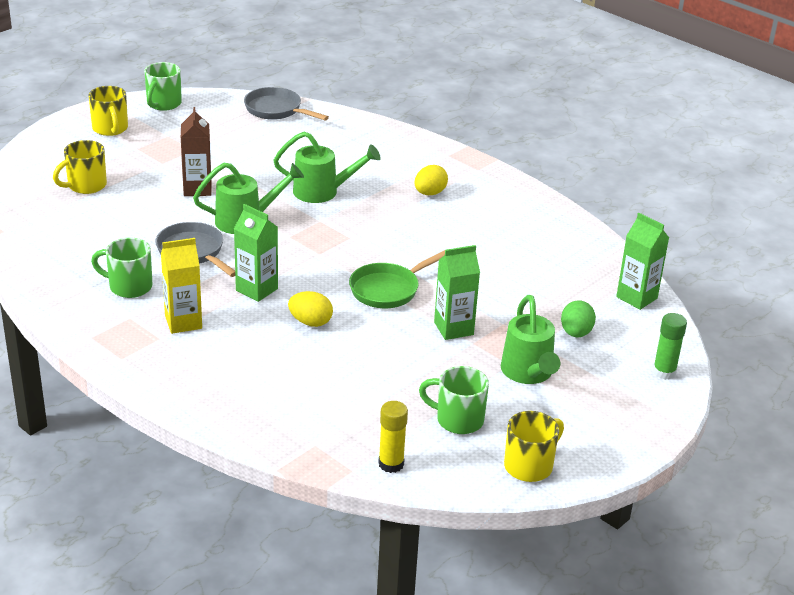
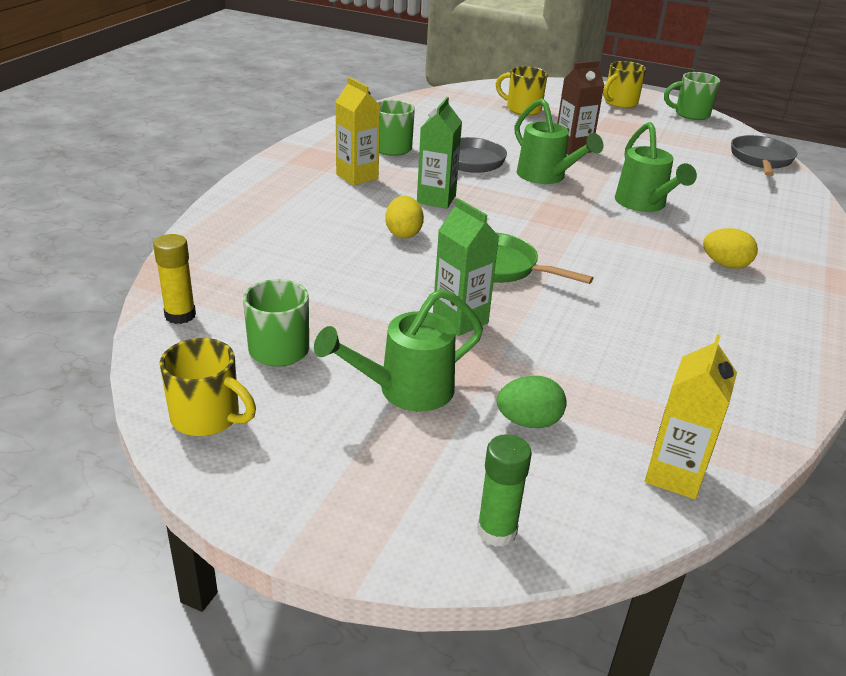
camera: 70 degrees right, 0 degrees up
green carton [616,213,669,310] -> yellow carton [645,334,737,499]

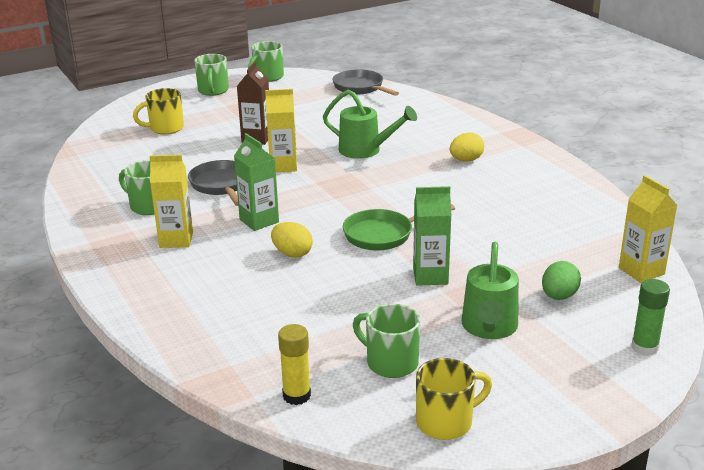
camera: 50 degrees left, 5 degrees down
green watering can [515,98,604,184] -> yellow carton [265,89,297,172]
yellow mug [603,61,646,108] -> green mug [194,54,229,96]

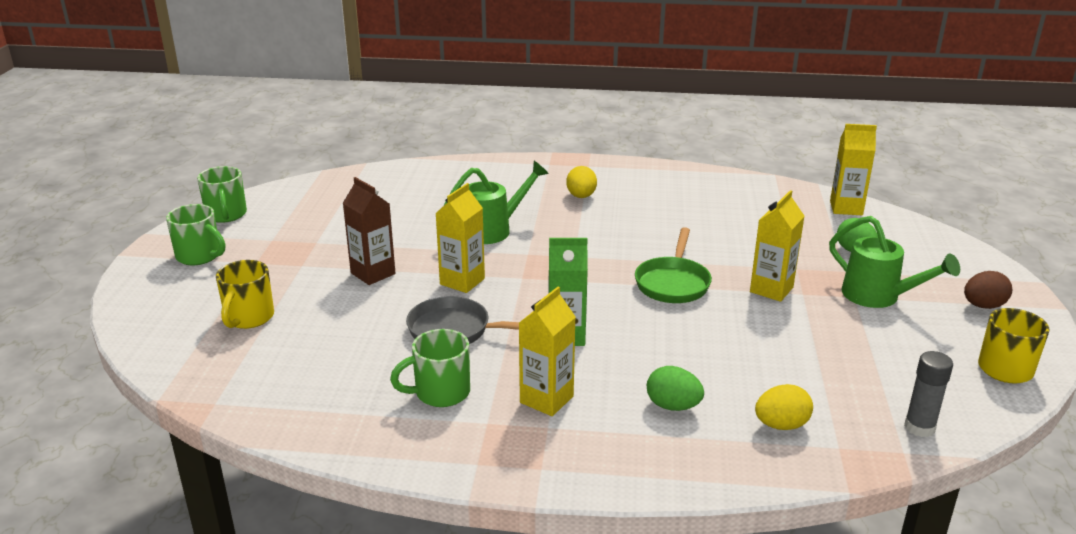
camera: 55 degrees left, 0 degrees up
yellow egg [271,222,313,258] -> yellow egg moved to [755,384,813,430]
yellow glue stick [278,324,311,405] -> grey glue stick [904,351,953,437]
grey pan [333,69,399,96] -> none
green mug [353,304,420,378] -> none
green carton [413,186,452,286] -> yellow carton [750,190,805,302]
green glue stick [631,279,670,356] -> none
none -> green egg [647,366,704,411]
none -> brown egg [964,271,1012,309]

